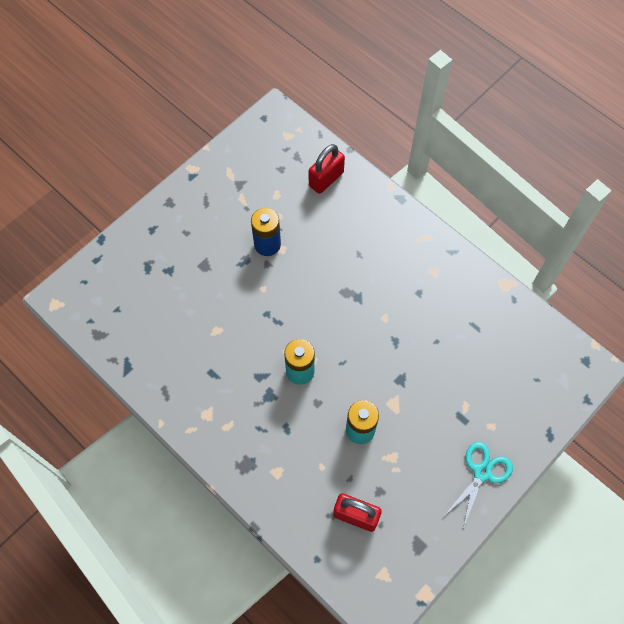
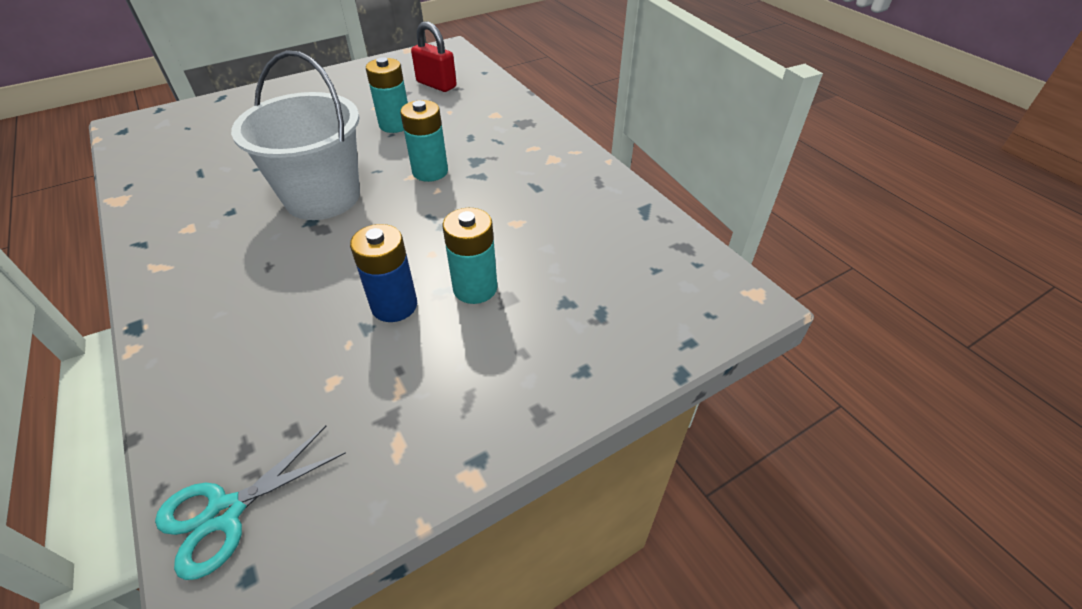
camera: 165 degrees left, 20 degrees down
red padlock [309,144,345,194] -> none
turquoise scissors [445,442,513,529] -> turquoise scissors moved to [155,426,345,580]
none -> white bucket [231,50,360,220]
none -> turquoise battery [442,208,498,304]

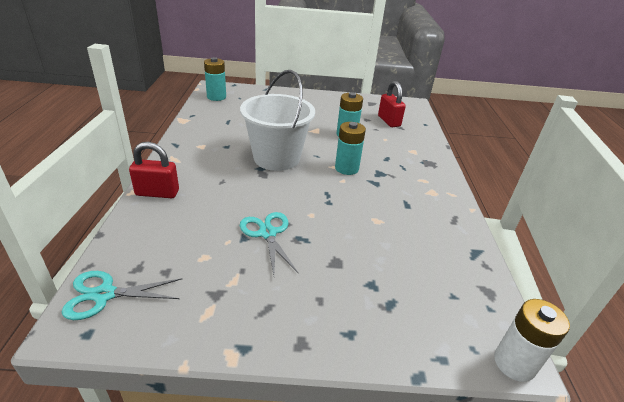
camera: 30 degrees right, 10 degrees down
blue battery [350,224,417,322] -> turquoise scissors [240,212,298,275]
turquoise battery [442,208,498,304] -> turquoise battery moved to [204,57,226,101]
none -> red padlock [129,142,179,198]
none -> white battery [494,299,570,382]

